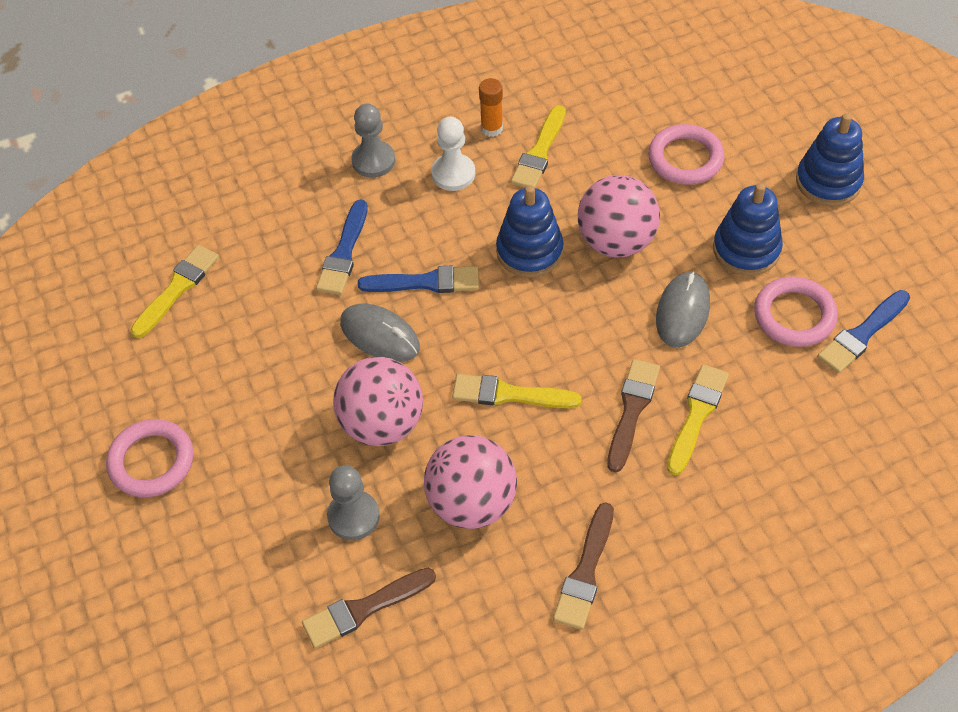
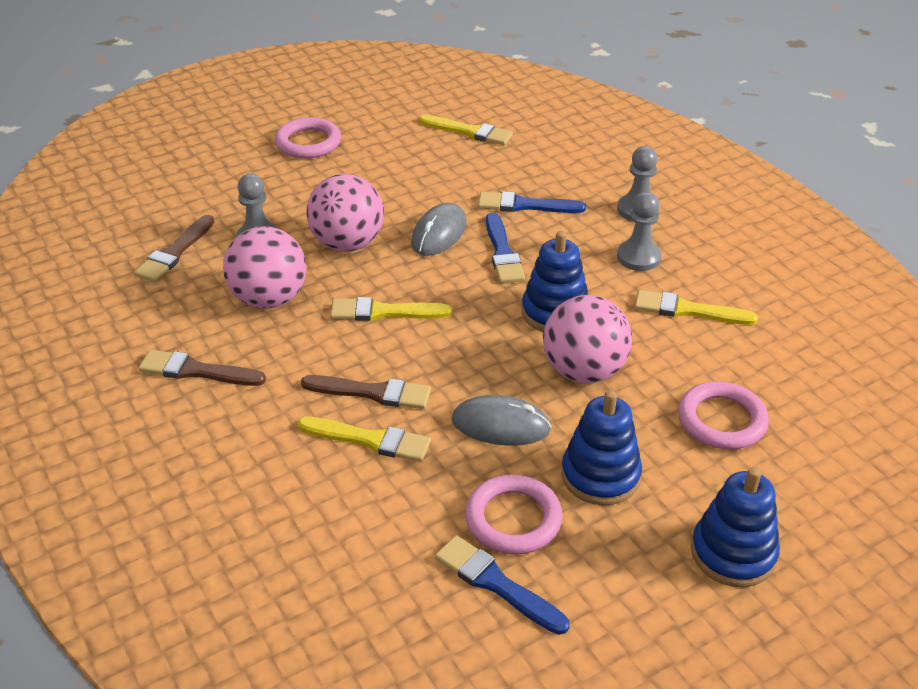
camera: 80 degrees right, 15 degrees down
brown brush [302,568,436,648] -> brown brush turned 120 degrees counterclockwise [134,215,214,282]
white pawn [431,117,475,191] -> grey pawn [617,192,662,271]
yellow brush [452,374,582,408] -> yellow brush turned 90 degrees counterclockwise [330,297,452,321]
orange glue stick [479,78,503,137] -> none

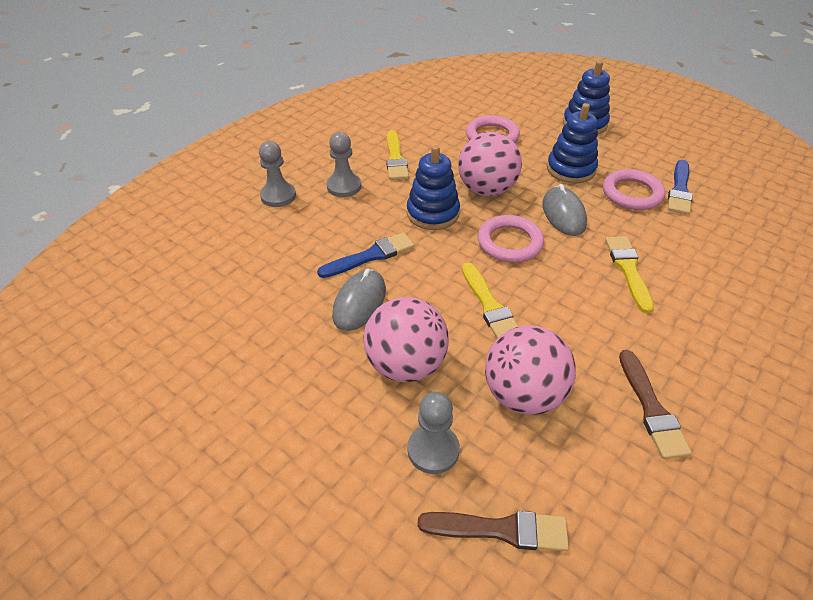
camera: 110 degrees left, 5 degrees up
pink ring [275,117,341,158] -> pink ring moved to [478,215,544,263]
brown brush [301,375,431,409] -> none
grey mouse [411,203,467,256] -> grey mouse turned 75 degrees counterclockwise [332,269,386,331]
yellow brush [419,115,513,145] -> none
blue brush [478,191,586,213] -> none

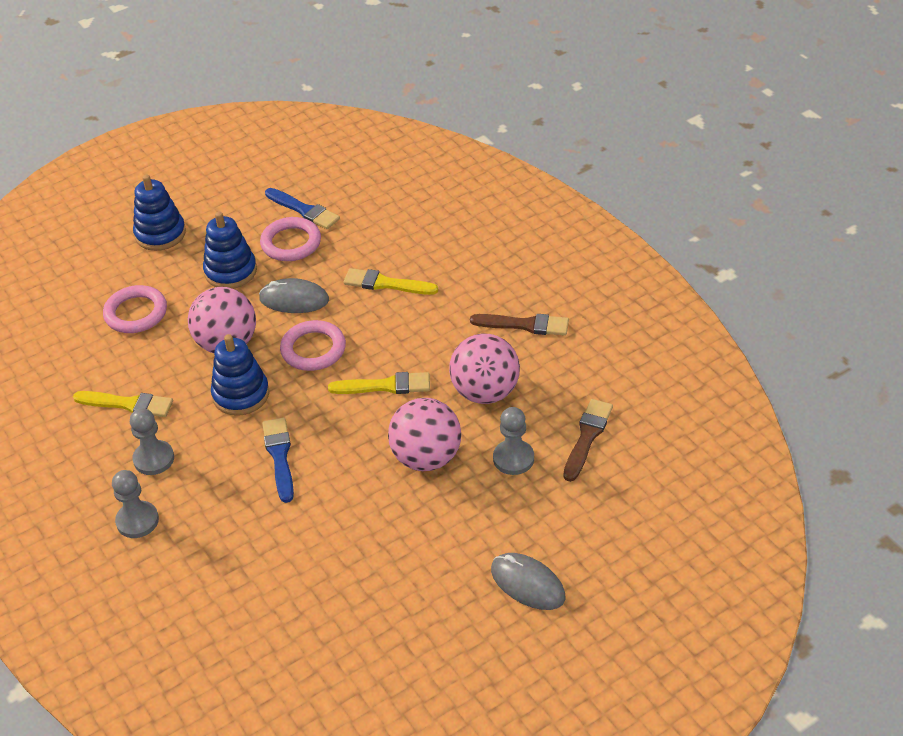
camera: 70 degrees left, 0 degrees up
grey mouse [332,269,386,331] -> grey mouse moved to [491,553,565,610]

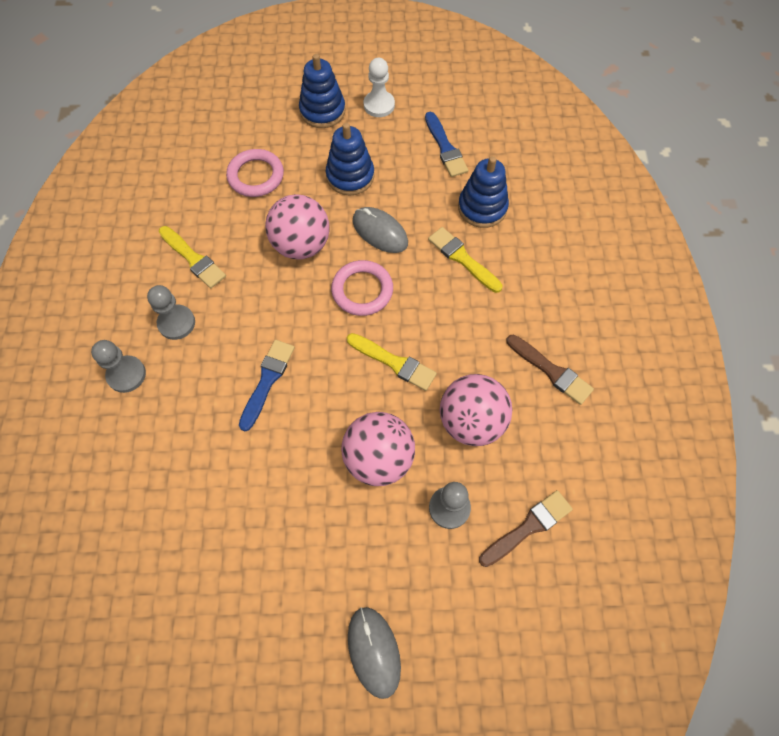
camera: 30 degrees right, 20 degrees up
blue stacking toy [211,334,269,416] -> blue stacking toy moved to [458,156,509,228]
pink ring [260,217,321,261] -> none
none -> white pawn [364,58,395,117]

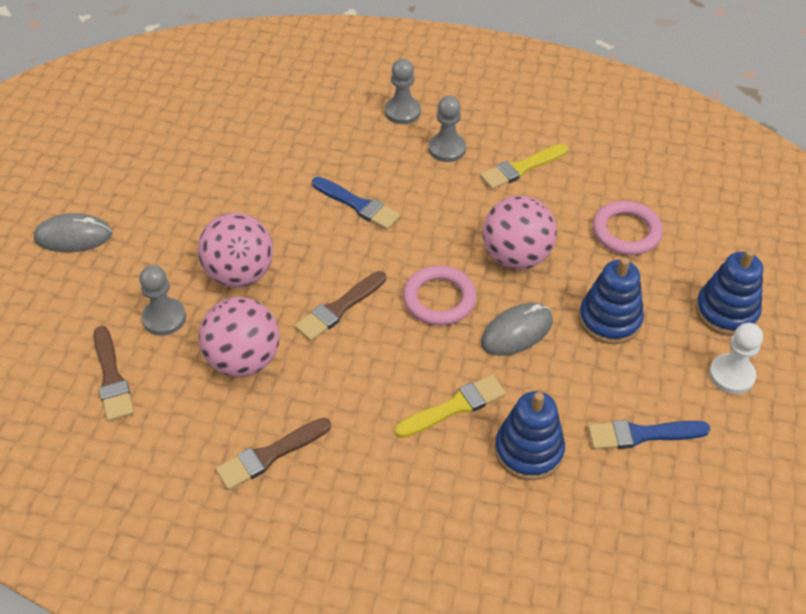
camera: 105 degrees right, 15 degrees down
yellow brush [347,333,437,391] -> brown brush [295,271,386,341]

